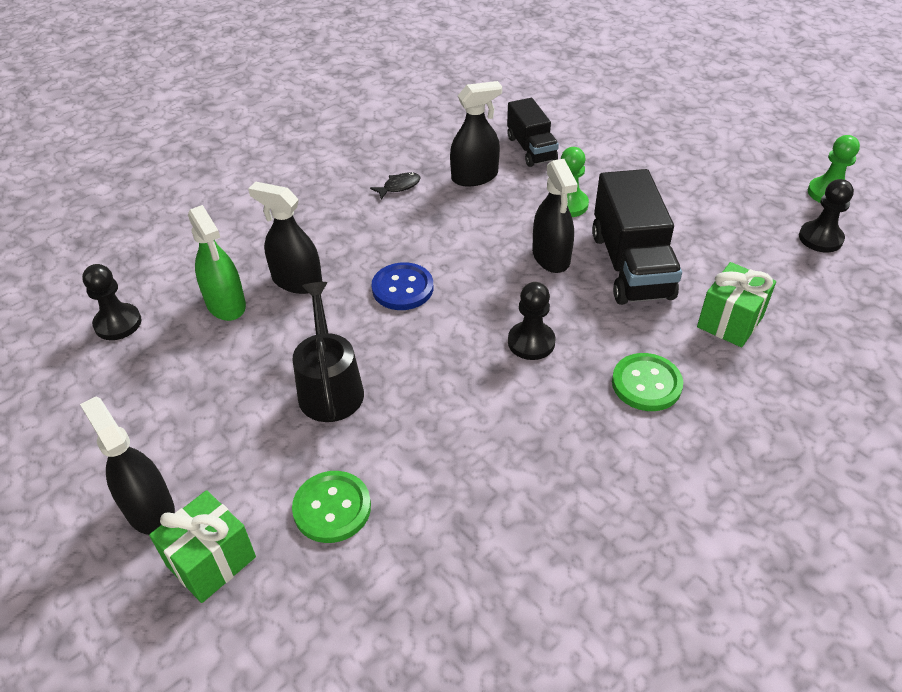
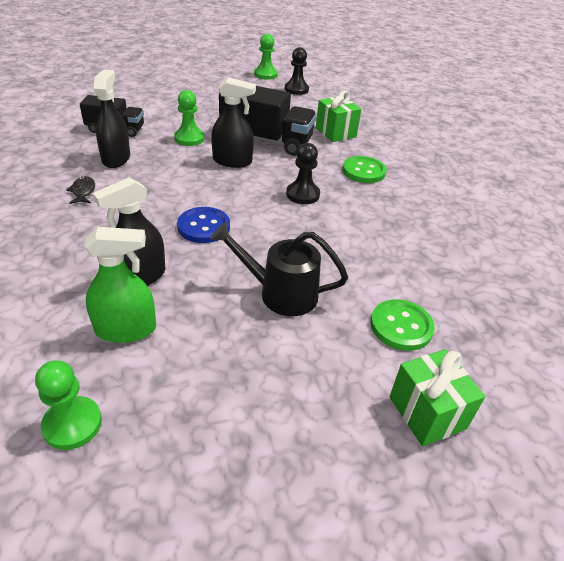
camera: 70 degrees left, 5 degrees down
black spray bottle [80,397,175,535] -> none
black pawn [82,264,141,340] -> green pawn [35,360,102,450]

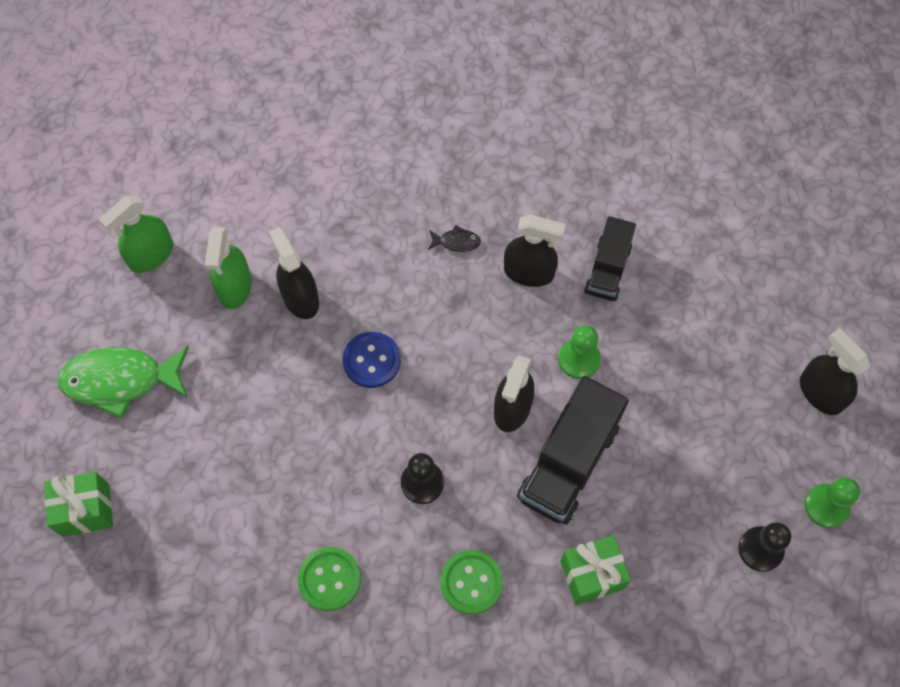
camera: 105 degrees right, 25 degrees up
green pawn [35,360,102,450] -> green spray bottle [99,195,173,273]
black watering can [210,222,348,316] -> none
green button [370,299,435,351] -> green button moved to [298,547,361,611]
none -> green fish [57,346,189,419]
none -> black spray bottle [800,328,870,415]

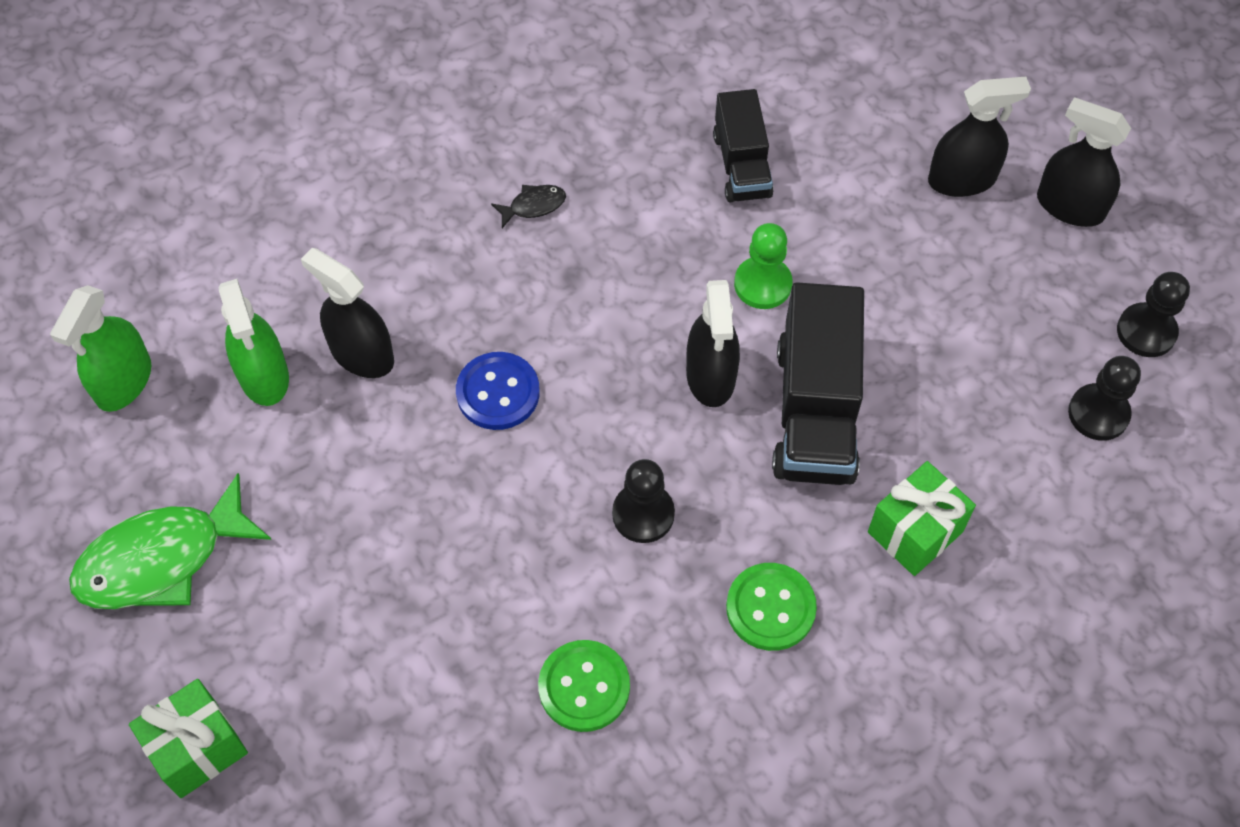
camera: 25 degrees left, 5 degrees down
black spray bottle [504,215,566,287] -> black spray bottle moved to [928,77,1031,197]
green pawn [804,478,860,528] -> black pawn [1117,272,1190,357]

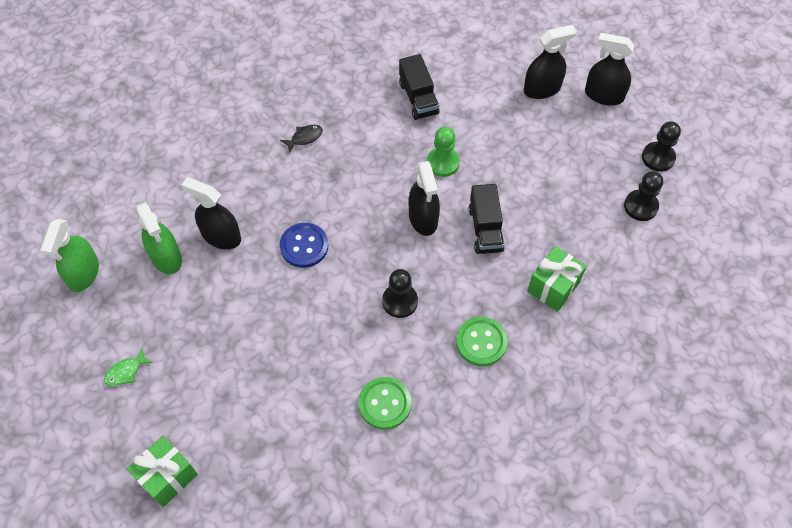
camera: 10 degrees left, 0 degrees up
green fish [69,473,271,609] -> green fish [104,348,153,387], size x0.43
black truck [772,282,864,485] -> black truck [469,184,505,254], size x0.62

